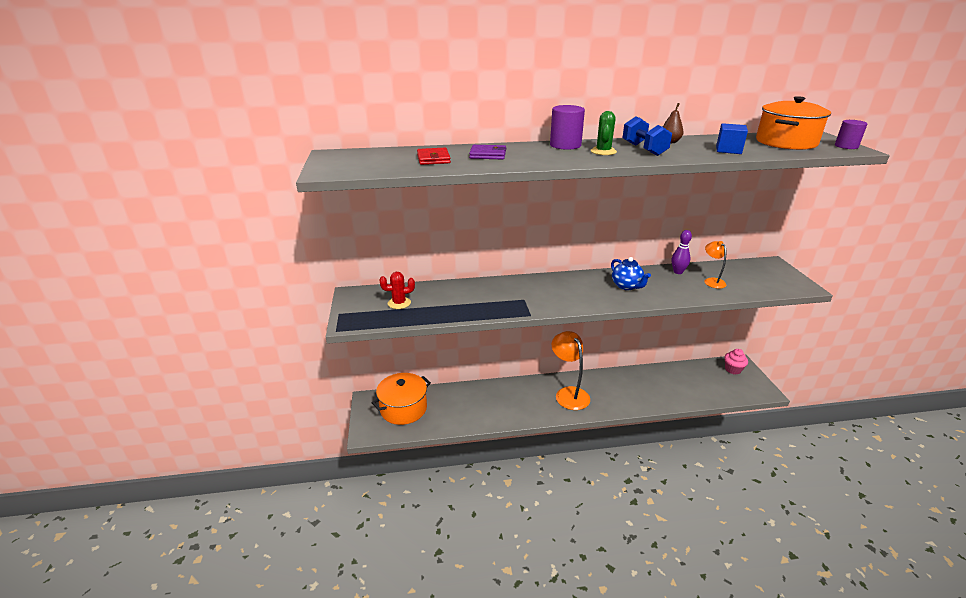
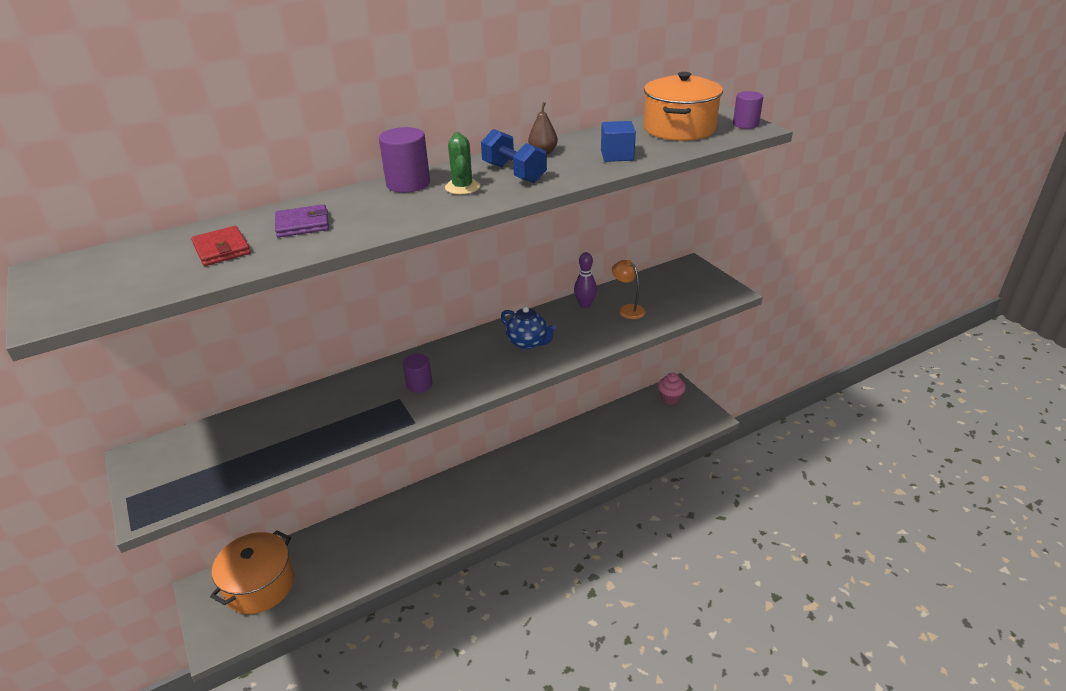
camera: 20 degrees left, 5 degrees up
red cactus [379,272,415,309] -> none
orange lamp [552,331,590,410] -> none
none -> purple cylinder [403,354,432,393]

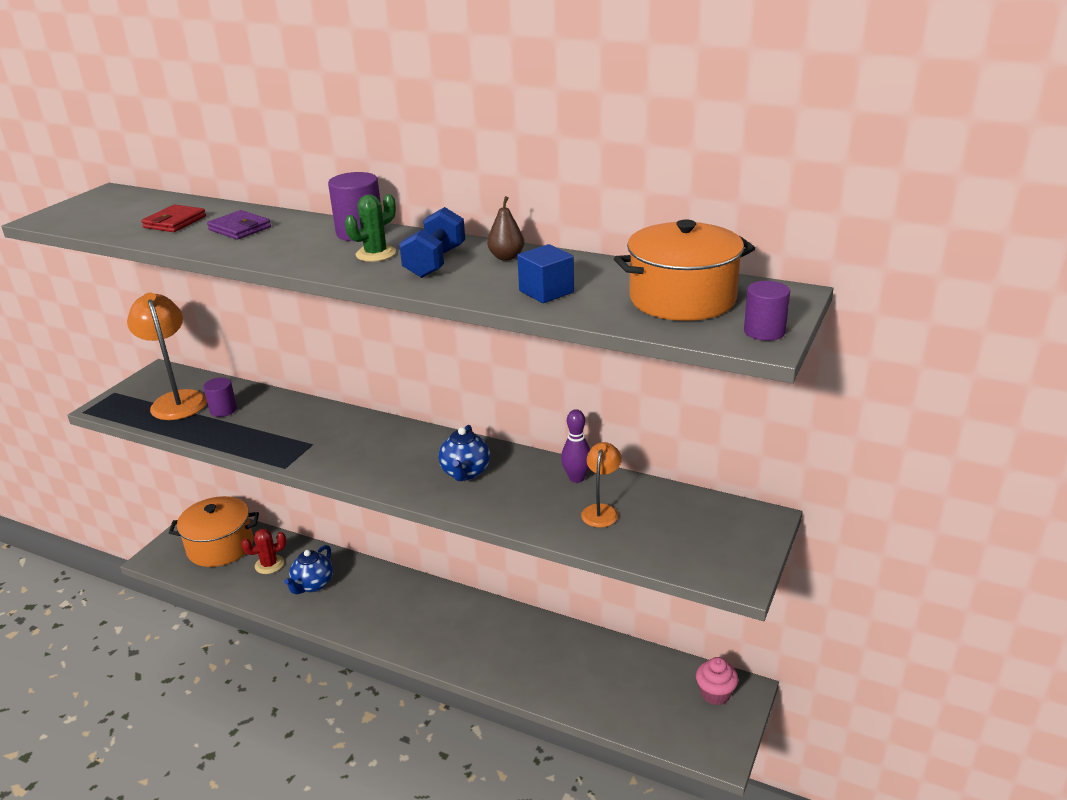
camera: 55 degrees right, 5 degrees down
purple cylinder [403,354,432,393] -> purple cylinder moved to [203,377,237,417]
none -> orange lamp [127,293,207,420]
none -> red cactus [241,529,286,574]
none -> blue teapot [284,545,333,594]

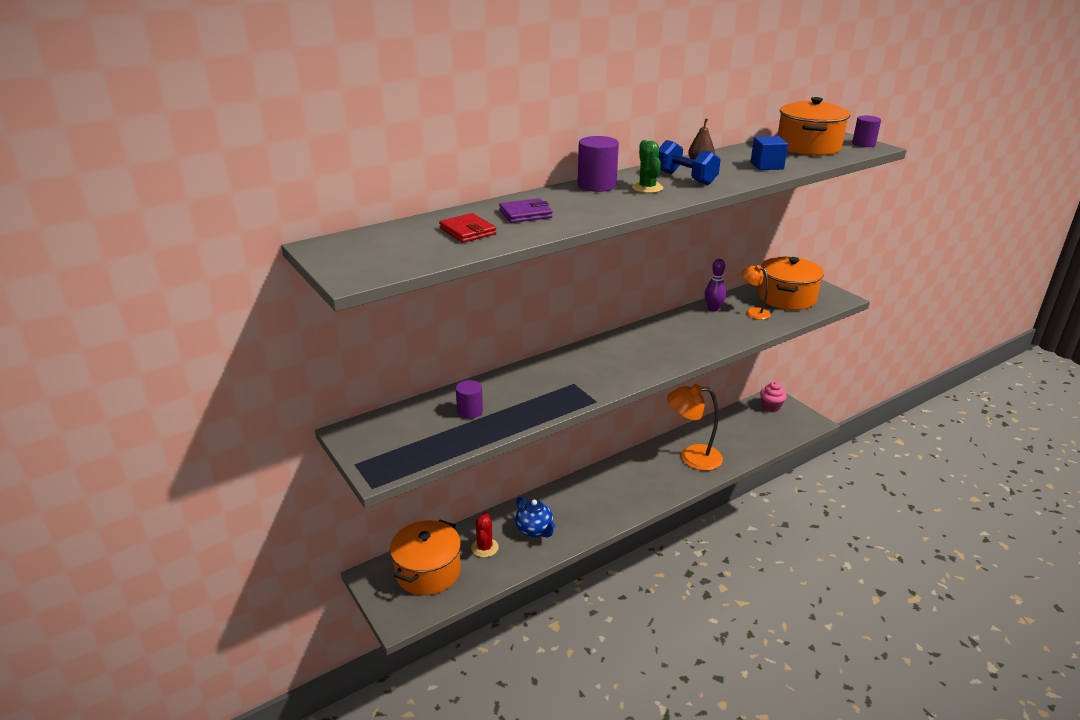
camera: 60 degrees left, 0 degrees up
orange lamp [127,293,207,420] -> orange lamp moved to [667,384,723,471]
blue teapot [438,425,490,481] -> none
none -> orange pot [759,257,824,310]

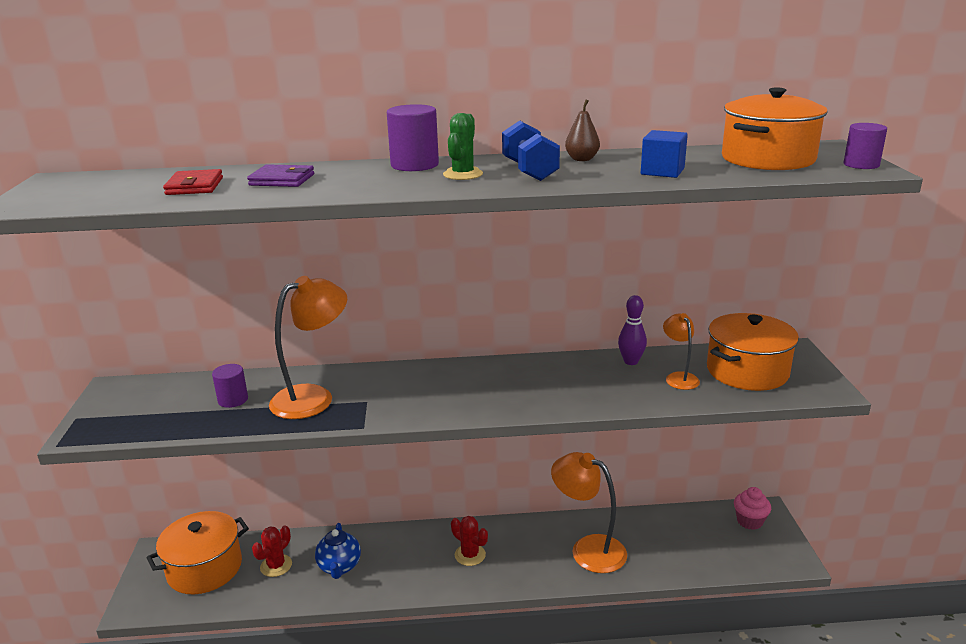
camera: 30 degrees right, 5 degrees down
none -> orange lamp [269,276,347,419]
none -> red cactus [451,516,488,566]

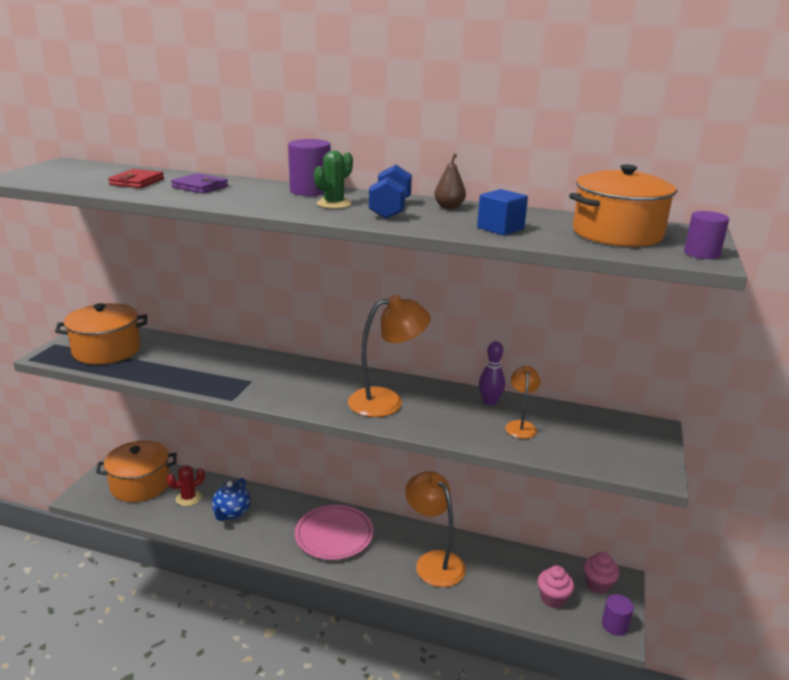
camera: 20 degrees right, 0 degrees up
purple cylinder [212,364,248,408] -> purple cylinder moved to [602,594,634,636]
orange lamp [269,276,347,419] -> orange lamp moved to [348,295,431,417]
red cactus [451,516,488,566] -> pink plate [295,505,374,560]
orange pot [707,313,799,391] -> orange pot moved to [55,303,147,364]
none -> pink cupcake [538,565,574,608]

